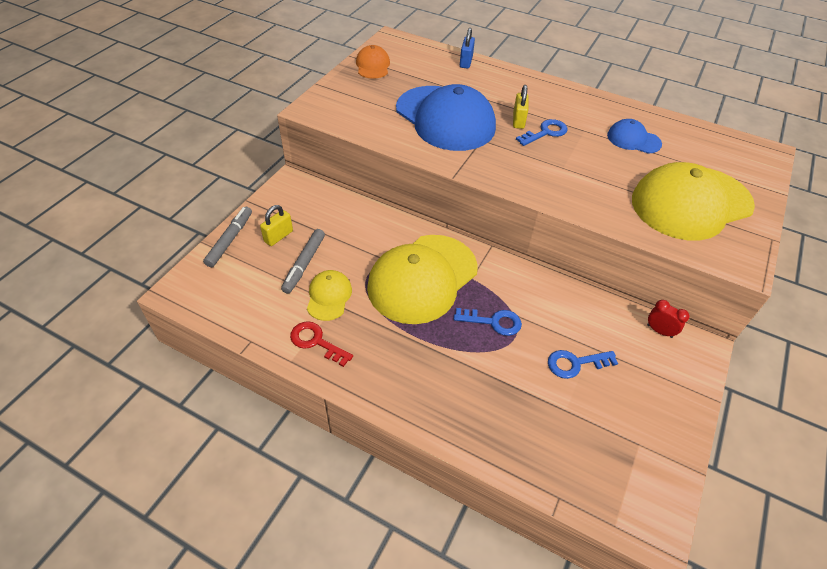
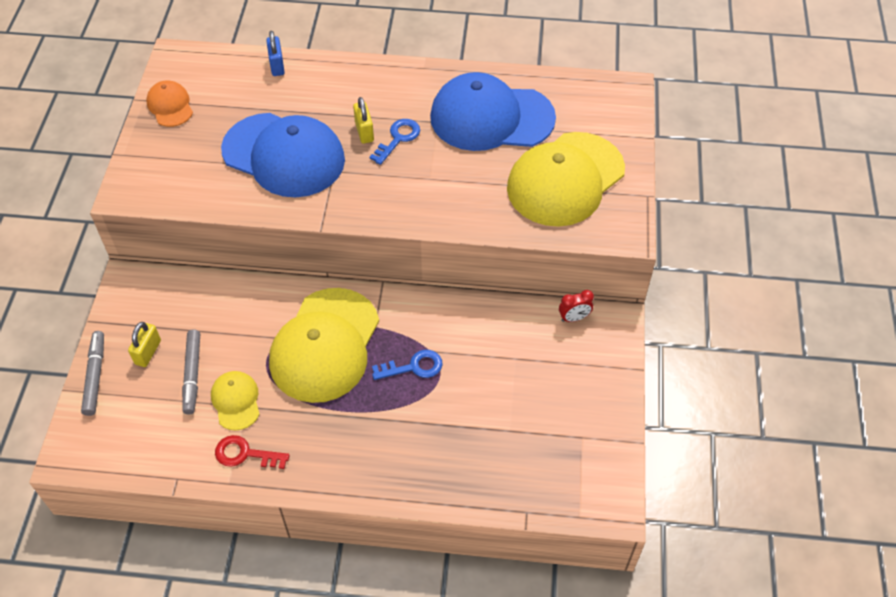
camera: 20 degrees left, 5 degrees up
blue key [548,350,618,379] -> none
blue cap [607,119,662,154] -> blue cap [430,72,556,151], size x2.12
red clock [647,300,690,338] -> red clock turned 150 degrees clockwise [559,290,594,322]

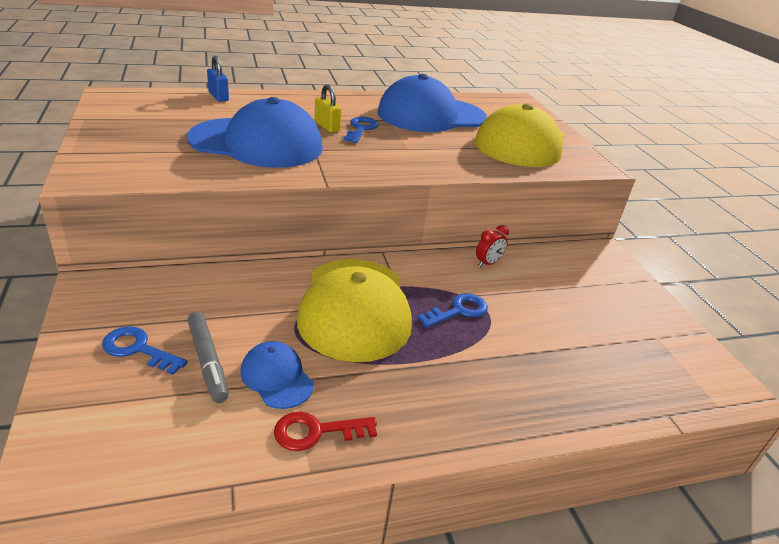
camera: 25 degrees left, 20 degrees down
grey marker [81,331,104,416] -> none
yellow padlock [128,322,161,367] -> blue key [102,326,188,375]
orange cap [146,80,193,127] -> none
yellow cap [211,371,260,431] -> blue cap [240,341,314,409]
red clock [559,290,594,322] -> red clock moved to [476,225,509,267]

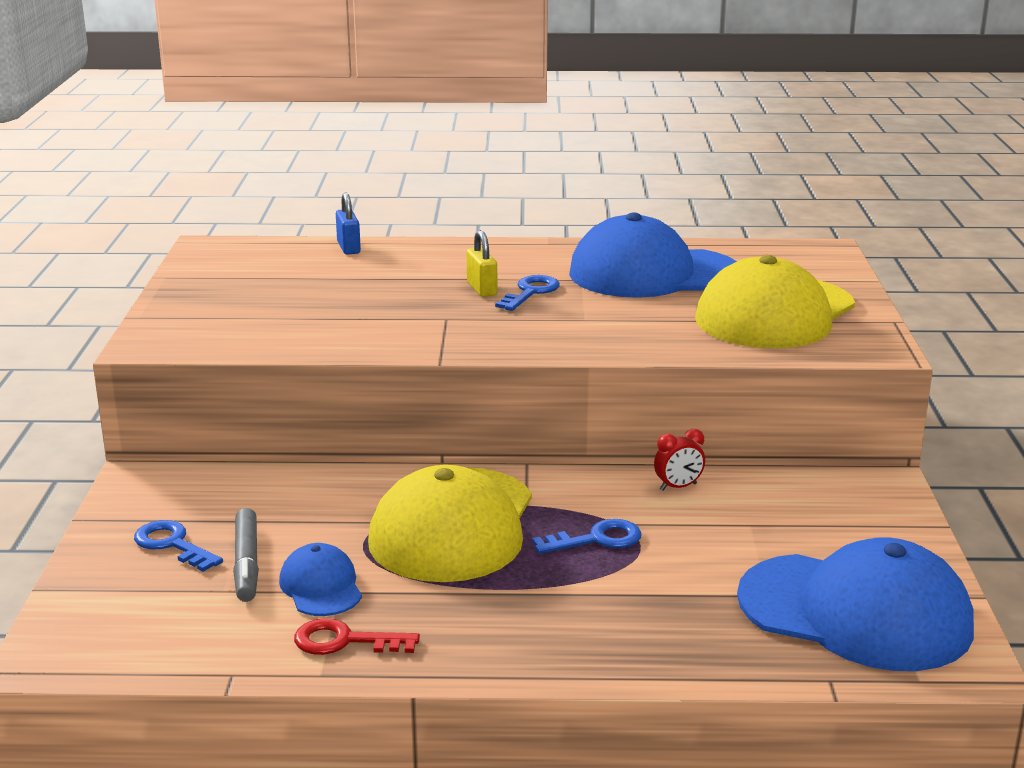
camera: 20 degrees right, 10 degrees down
blue cap [187,97,323,168] -> blue cap moved to [737,537,974,671]

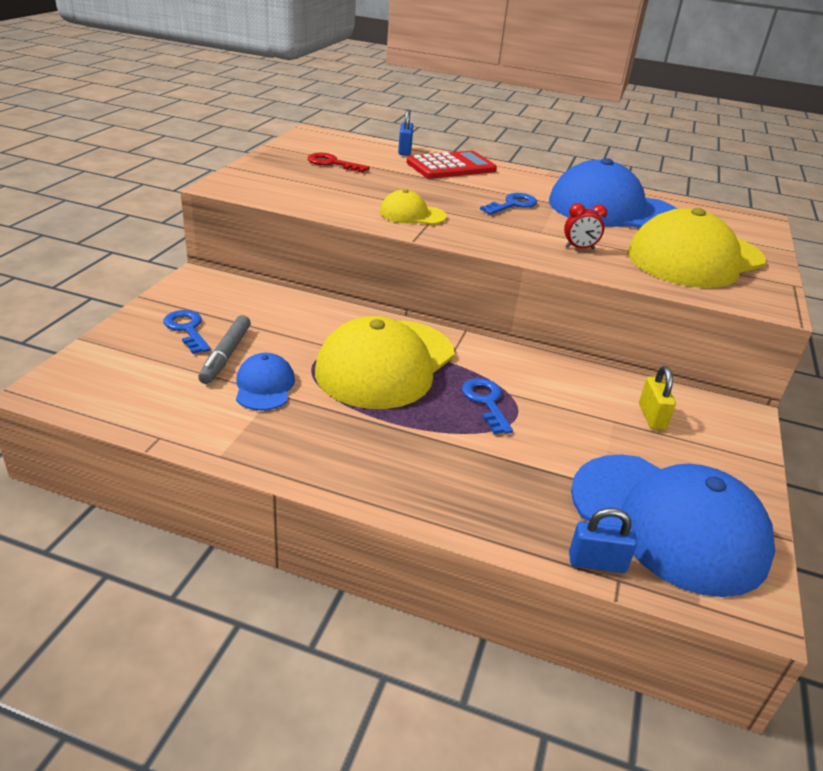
camera: 15 degrees right, 10 degrees up
red key [294,618,420,655] -> red key moved to [307,153,370,173]
yellow padlock [467,230,497,297] -> yellow padlock moved to [639,366,676,430]
blue key [532,519,642,554] -> blue key turned 105 degrees counterclockwise [462,378,513,434]
red clock [654,429,705,491] -> red clock moved to [564,203,607,249]
none -> yellow cap [380,189,447,225]
none -> red calculator [407,151,497,179]
none -> blue padlock [569,508,637,573]

